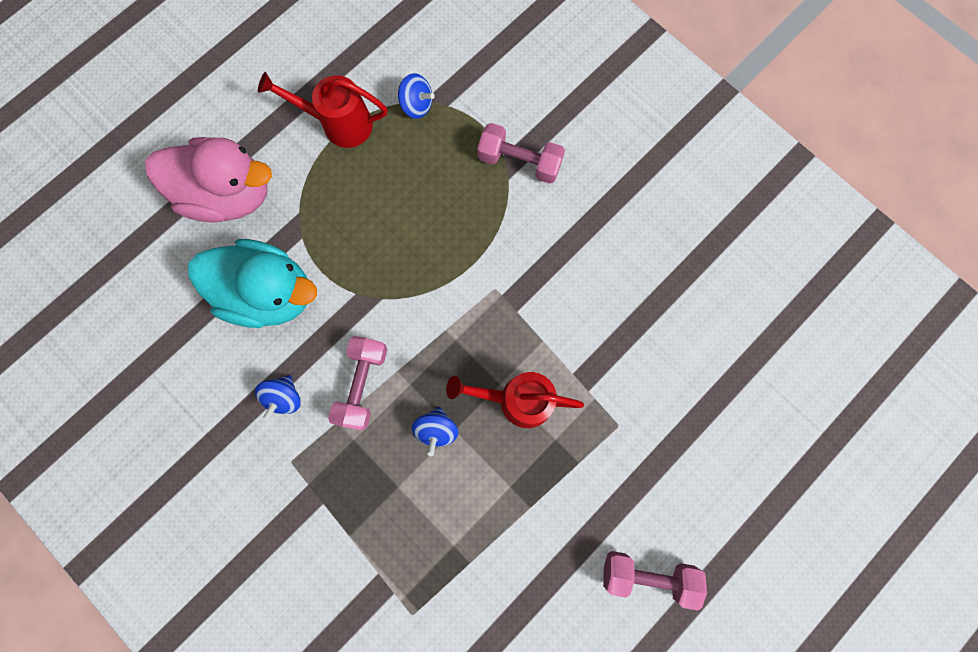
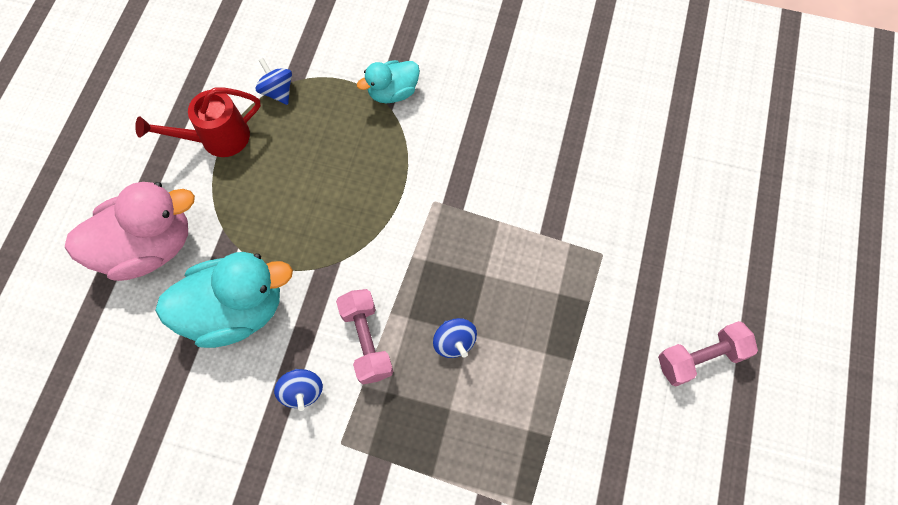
camera: 30 degrees left, 10 degrees down
blue spinning top [398,73,435,119] -> blue spinning top turned 120 degrees counterclockwise [256,58,292,105]
red watering can [446,372,584,428] -> none
pink dumbbell [477,123,565,184] -> turquoise duck [357,60,420,103]

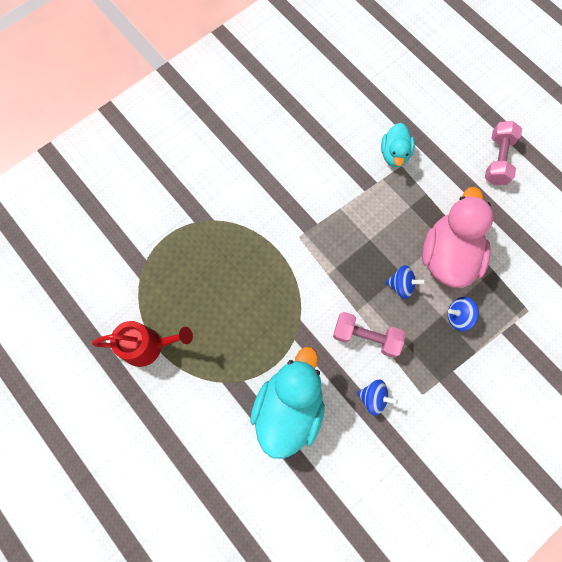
camera: 55 degrees left, 5 degrees up
pink duck [65,182,195,281] -> pink duck moved to [422,187,493,288]
red watering can [135,87,261,157] -> red watering can turned 105 degrees counterclockwise [92,321,193,367]
blue spinning top [256,58,292,105] -> blue spinning top moved to [448,297,479,331]
turquoise duck [357,60,420,103] -> turquoise duck moved to [381,123,415,167]

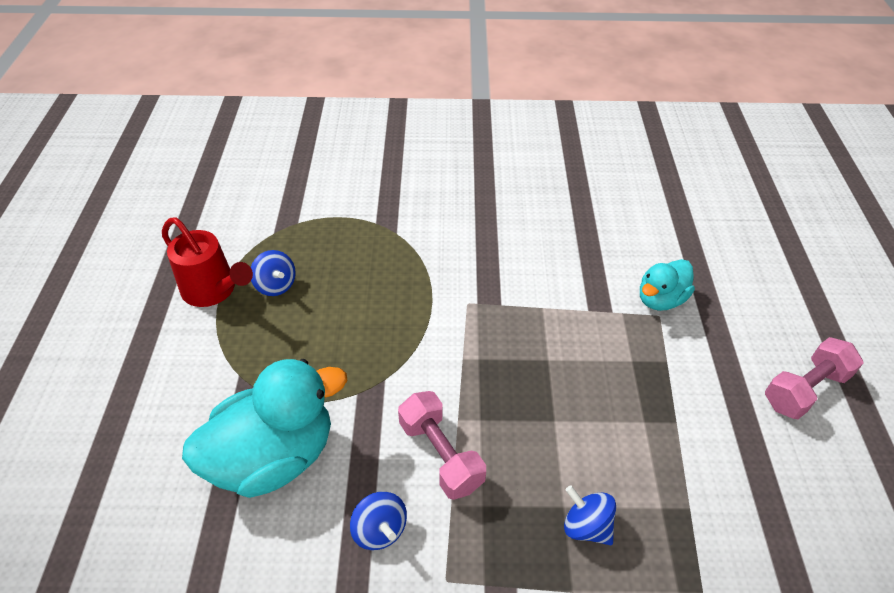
camera: 40 degrees right, 25 degrees down
blue spinning top [385,265,426,299] -> blue spinning top moved to [251,250,296,296]
pink duck [422,187,493,288] -> none

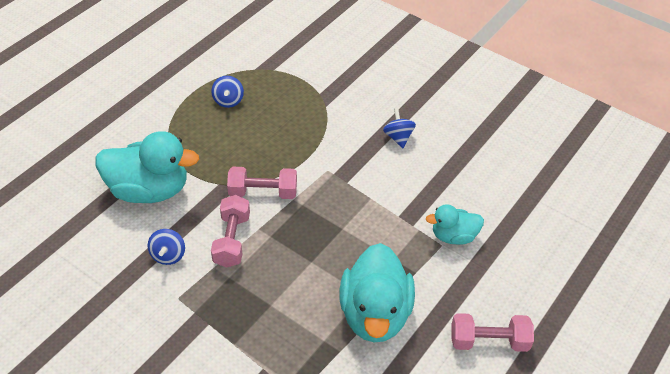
camera: 35 degrees right, 0 degrees up
red watering can [162,217,253,307] -> none
blue spinning top [564,486,616,545] -> blue spinning top moved to [383,108,416,148]
none -> pink dumbbell [227,167,297,199]
none -> turquoise duck [340,243,415,342]

